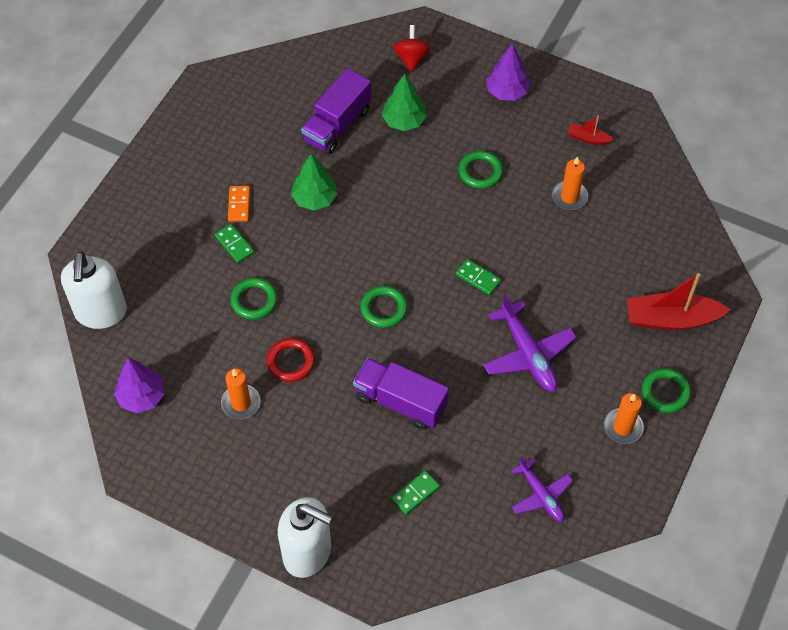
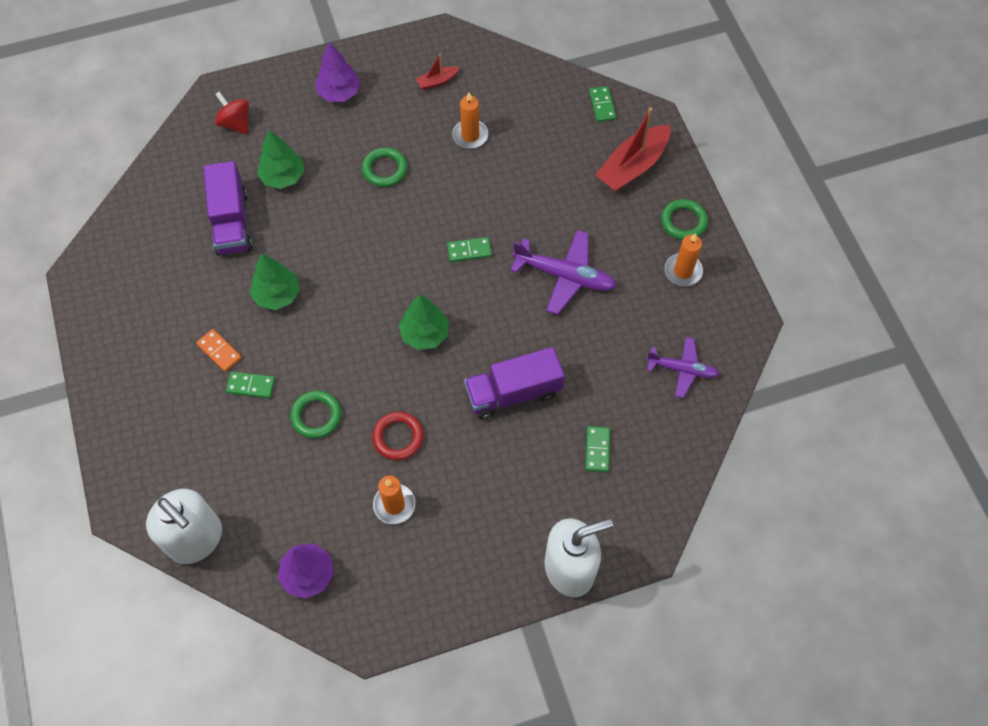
camera: 45 degrees left, 5 degrees up
green ring [360,286,408,328] -> green tree [398,295,449,350]
none -> green domino [589,86,616,122]

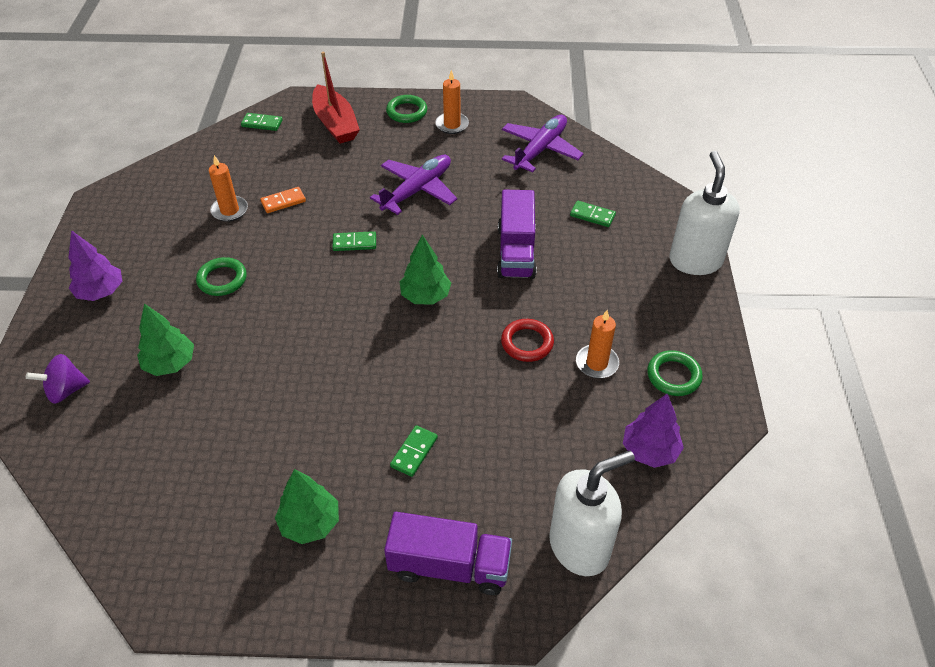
camera: 70 degrees left, 15 degrees down
orange domino [196,329,242,372] -> orange domino moved to [260,187,306,213]
purple truck [203,161,253,256] -> purple truck moved to [384,512,512,595]
red spinning top [215,91,249,134] -> purple spinning top [26,354,90,404]
green tree [250,254,300,310] -> green tree moved to [275,469,339,544]
green ring [290,391,341,438] -> green ring moved to [647,350,703,396]
red boat [416,54,459,90] -> none
green domino [447,237,492,262] -> green domino turned 75 degrees clockwise [332,231,376,251]
purple plane [646,337,719,398] -> purple plane [502,115,584,172], size x1.53

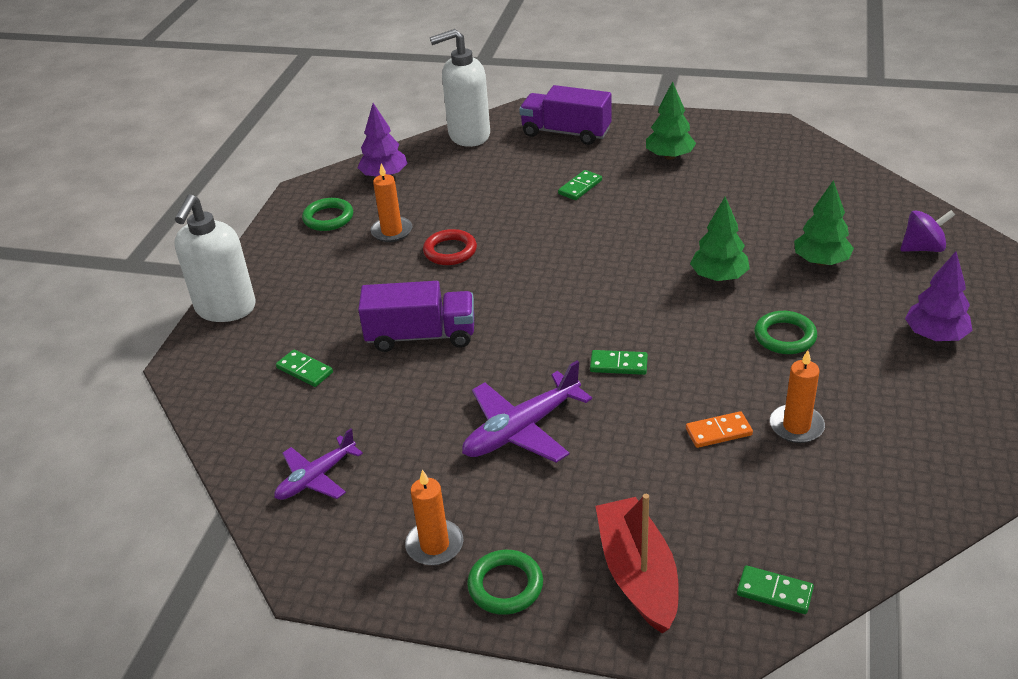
camera: 165 degrees left, 10 degrees down
green tree [400,235,451,305] -> green tree moved to [690,196,750,281]
purple truck [497,189,537,279] -> purple truck turned 75 degrees clockwise [358,281,474,352]
purple plane [502,115,584,172] -> purple plane [274,428,363,500], size x0.65

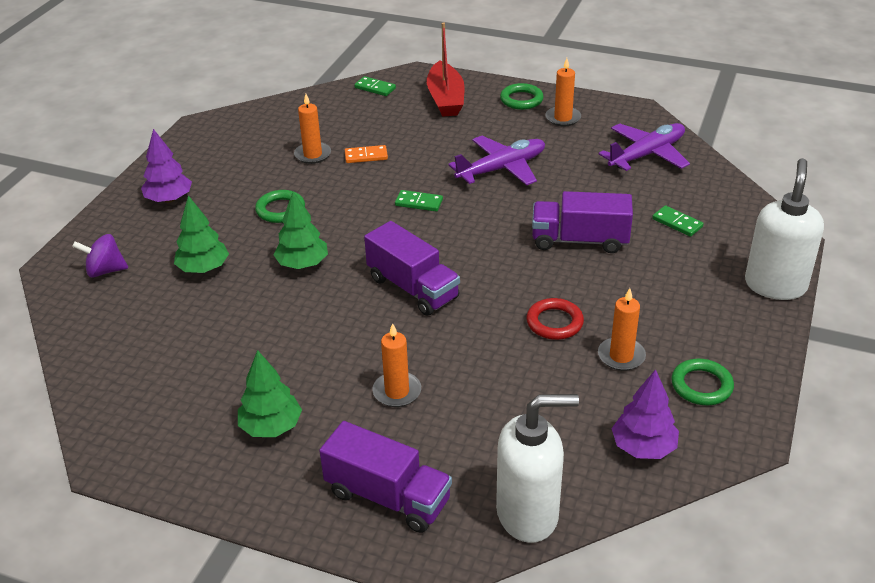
camera: 175 degrees left, 0 degrees up
purple plane [274,428,363,500] -> purple plane [598,123,690,171], size x1.53
green domino [558,170,602,200] -> orange candle [372,323,421,407]
none -> purple truck [364,221,460,316]

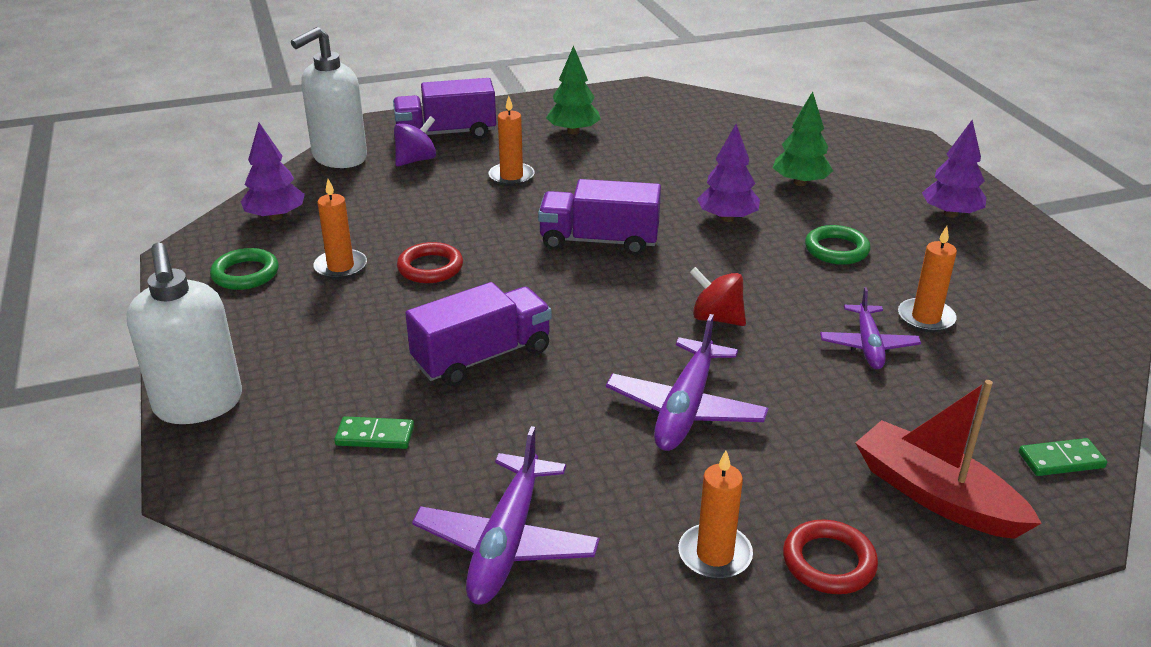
camera: 140 degrees right, 5 degrees down
purple spinning top [72,234,128,278] -> purple spinning top moved to [394,116,436,166]
green tree [273,191,328,269] -> purple tree [697,124,760,222]
orange domino [345,145,388,163] -> purple plane [820,287,921,369]
green domino [395,190,443,212] -> red spinning top [690,267,746,326]
green ring [500,83,544,110] -> red ring [783,520,878,594]

